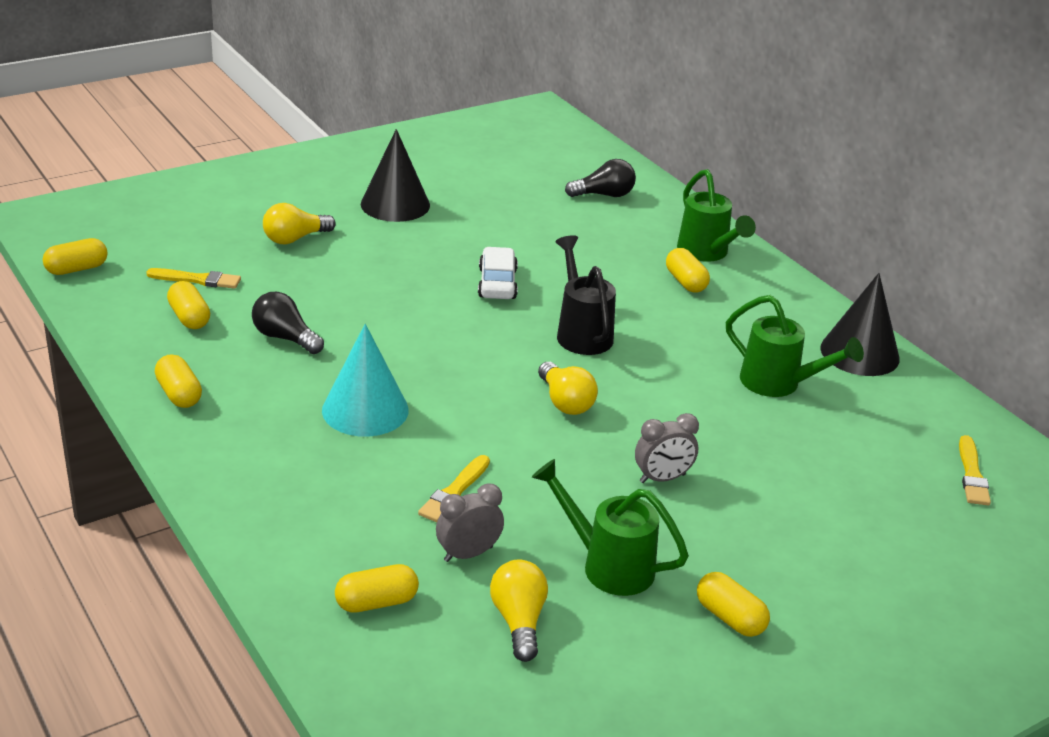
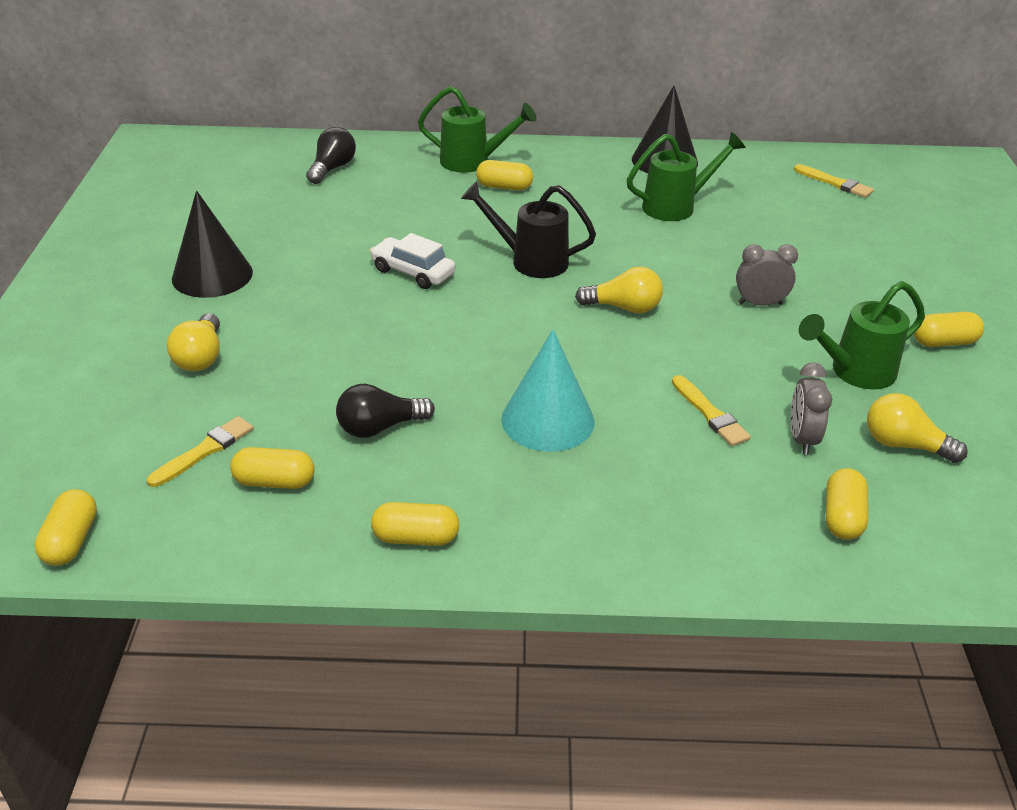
camera: 55 degrees left, 5 degrees up
grey clock [635,413,699,483] -> grey clock turned 105 degrees counterclockwise [736,244,798,306]

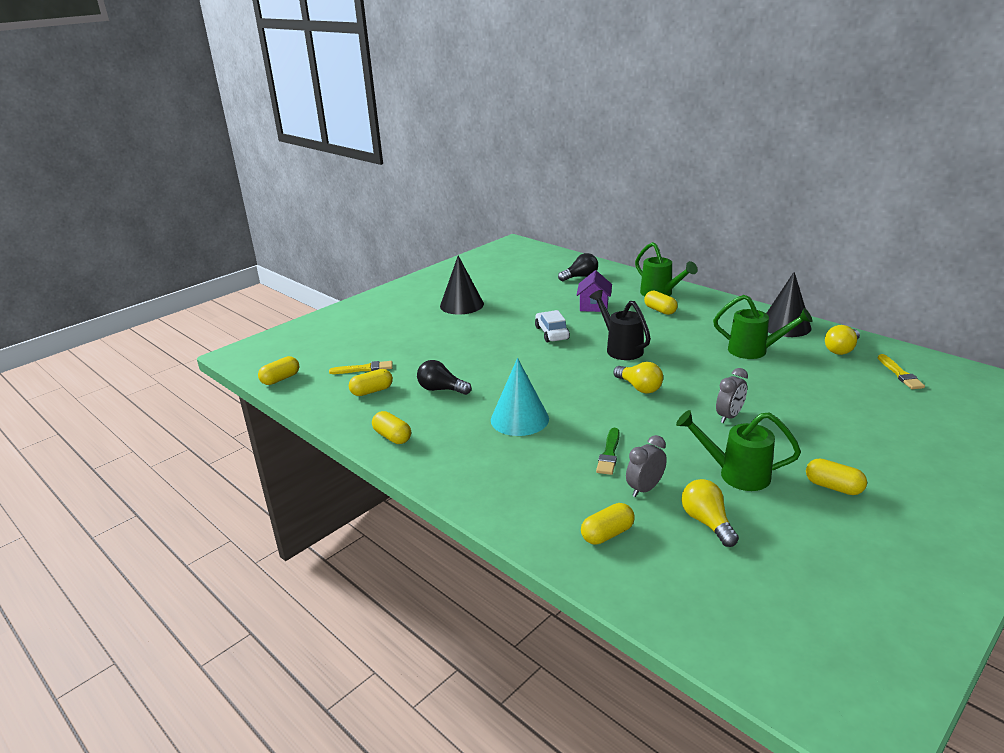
camera: 45 degrees right, 10 degrees down
yellow light bulb [167,313,220,371] -> yellow light bulb moved to [825,325,860,355]
yellow capsule [230,447,314,489] -> yellow capsule turned 75 degrees counterclockwise [349,369,393,396]
yellow brush [672,375,751,446] -> green brush [596,428,620,475]
grey clock [736,244,798,306] -> grey clock turned 90 degrees clockwise [716,368,748,423]
none -> purple house [576,270,612,312]

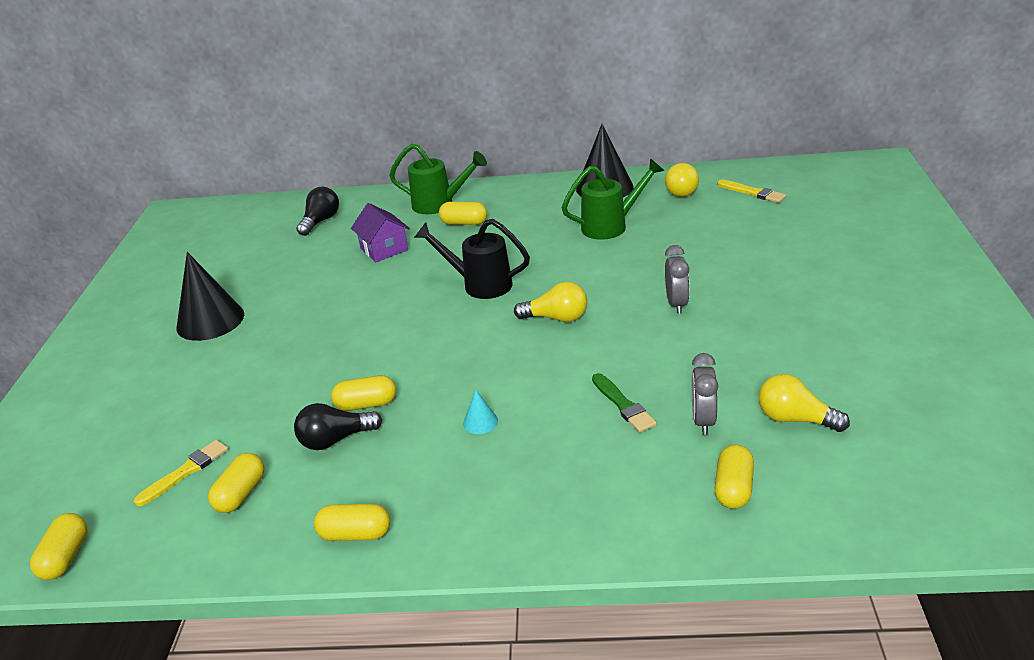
camera: 40 degrees left, 5 degrees up
turquoise cone [491,358,549,436] -> turquoise cone [463,390,498,434], size x0.43
white car [535,310,570,342] -> none
green watering can [676,410,801,491] -> none
yellow capsule [806,458,867,495] -> yellow capsule moved to [331,375,396,411]

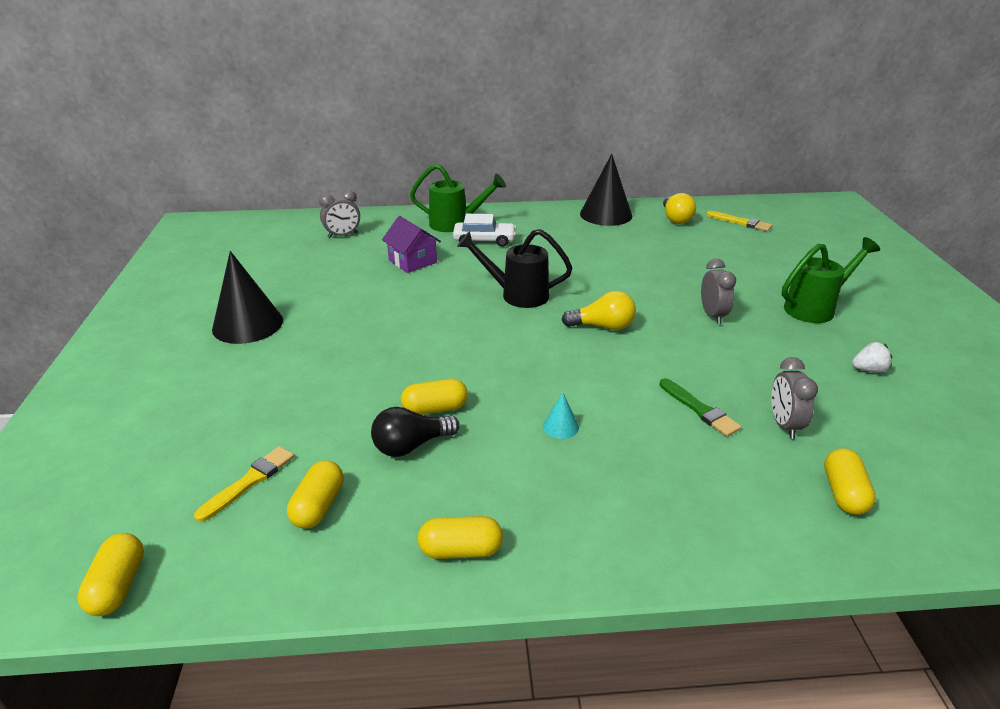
camera: 10 degrees left, 0 degrees up
black light bulb [296,187,339,236] -> grey clock [319,190,360,238]
yellow capsule [439,202,487,225] -> white car [453,214,516,247]
green watering can [562,158,664,240] -> green watering can moved to [782,237,880,323]
yellow light bulb [759,374,850,432] -> none
none -> white strawberry [852,342,892,373]

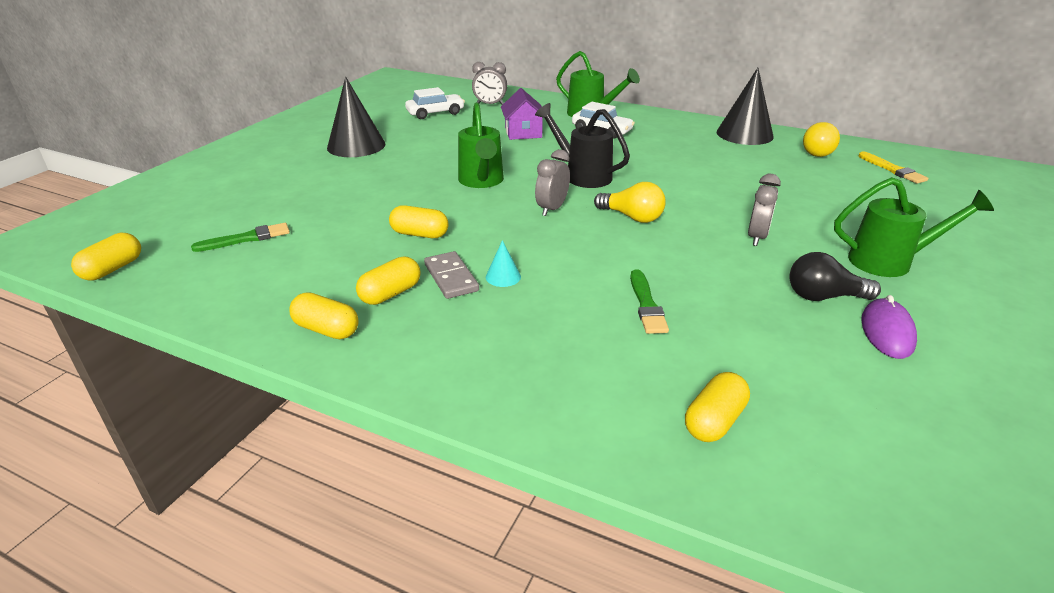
camera: 30 degrees right, 0 degrees up
yellow brush [194,446,294,522] -> green brush [191,223,290,252]
yellow capsule [287,460,344,529] -> yellow capsule moved to [356,256,420,305]
black light bulb [371,407,460,457] -> black light bulb moved to [789,252,881,301]
grey clock [771,357,818,439] -> grey clock moved to [535,149,570,216]
white strawberry [852,342,892,373] -> purple mouse [861,295,917,359]
none -> white car [405,87,465,119]
none -> grey domino [424,251,479,299]
none -> green watering can [458,102,504,188]

